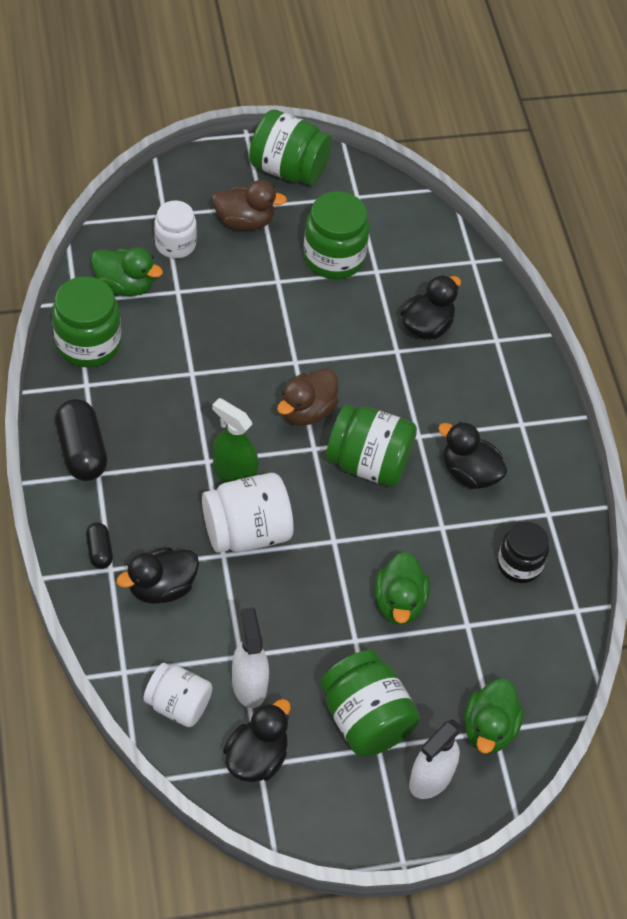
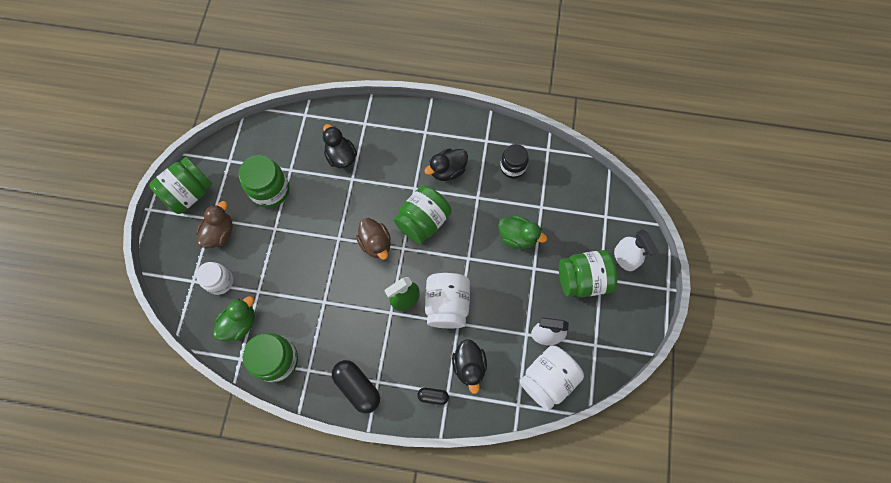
camera: 65 degrees left, 15 degrees up
black capsule [55,399,107,481] -> black capsule turned 45 degrees clockwise [332,360,380,413]
white jar [143,663,212,727] -> white jar [520,345,584,411], size x1.51
black duck [223,699,291,782] -> none
green duck [464,679,524,753] -> none

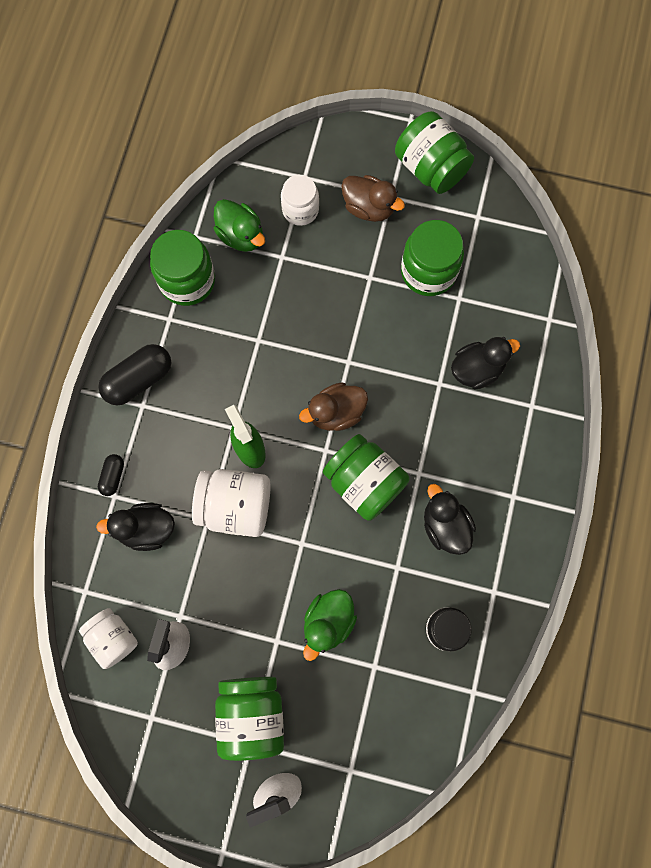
camera: 95 degrees right, 5 degrees up
white jar [520,345,584,411] -> white jar [79,608,138,669], size x0.66

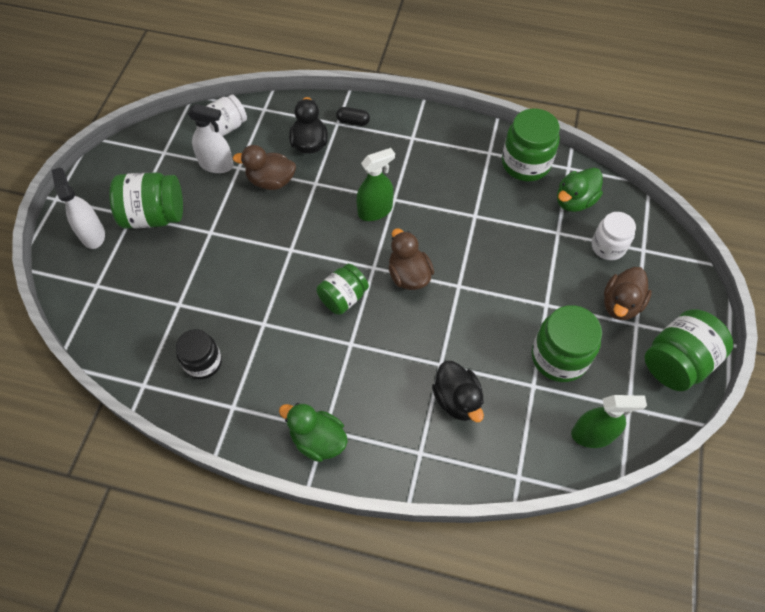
camera: 90 degrees right, 15 degrees down
black capsule [98,344,171,405] -> none
white jar [192,469,271,537] -> none
green duck [303,589,357,661] -> green duck moved to [279,403,348,462]
green jar [323,434,409,520] -> green jar [316,264,369,315], size x0.66
black duck [424,484,476,555] -> none
none -> brown duck [233,145,296,190]
none -> green spray bottle [571,395,647,448]

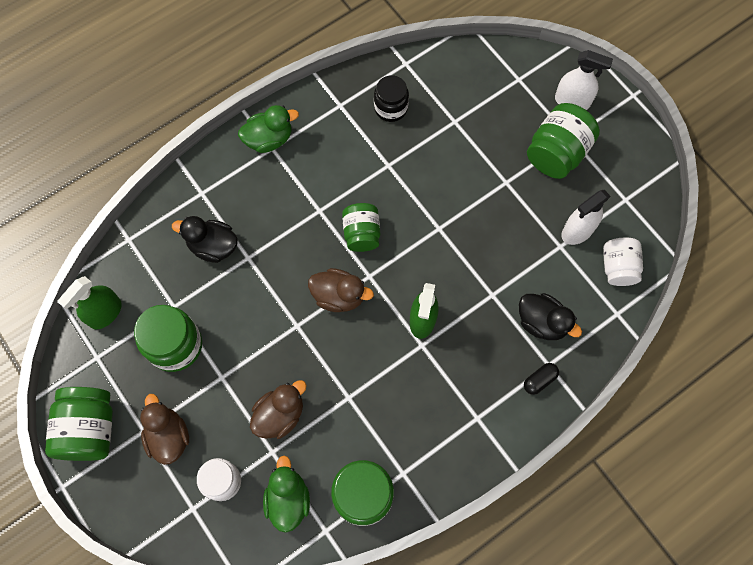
camera: 130 degrees right, 10 degrees up
brown duck [233,145,296,190] -> brown duck moved to [250,380,307,439]

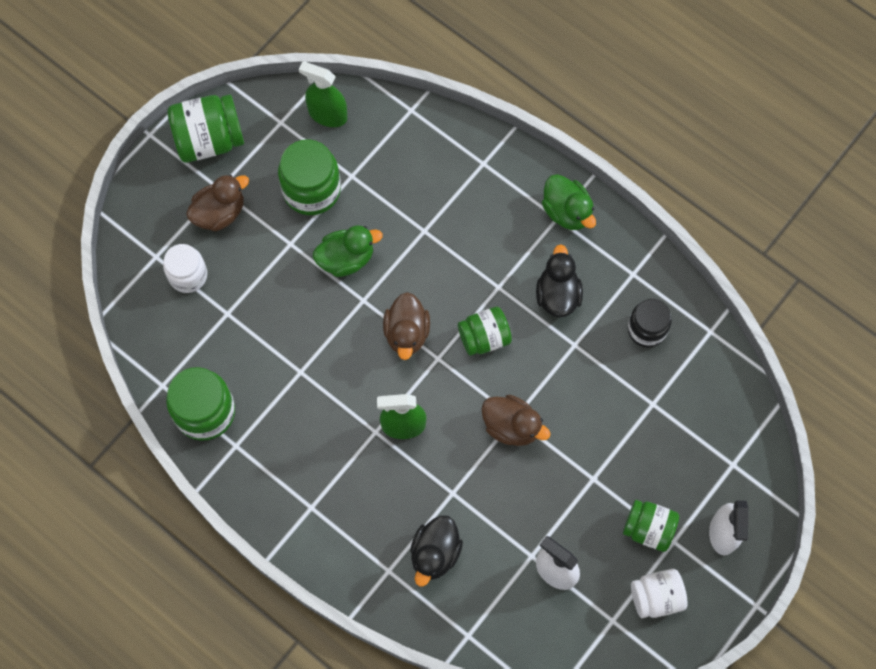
camera: 75 degrees right, 0 degrees up
black duck [172,216,238,263] -> black duck moved to [536,244,583,317]
brown duck [250,380,307,439] -> brown duck moved to [481,395,551,446]
green duck [263,456,310,533] -> green duck moved to [313,225,383,277]
black capsule [524,363,559,395] -> none
green jar [527,103,600,179] -> green jar [623,500,679,552], size x0.66
white jar [603,237,643,286] -> white jar moved to [631,569,688,618]

